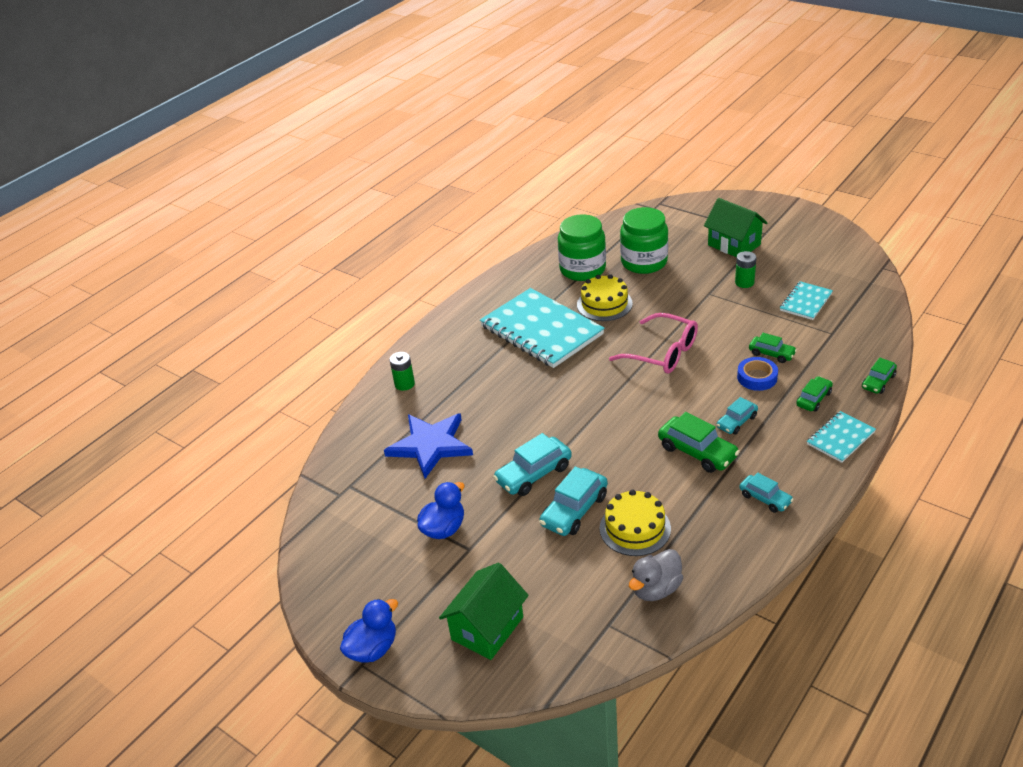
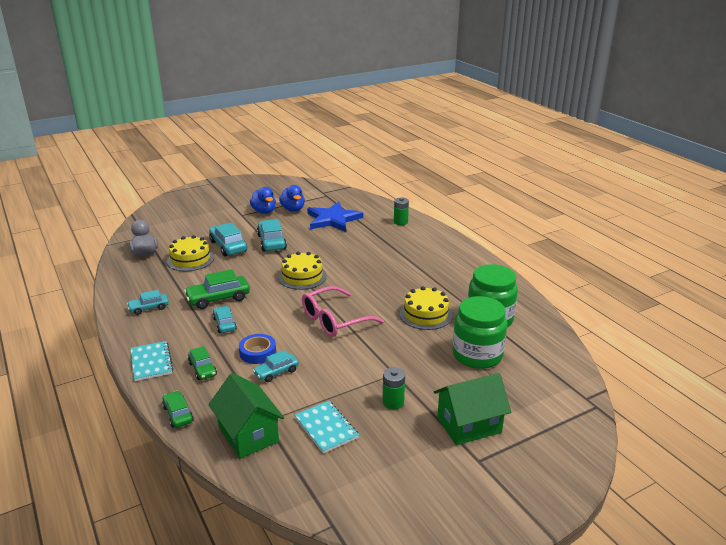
camera: 110 degrees right, 10 degrees down
blue duck [340,599,398,663] -> blue duck moved to [279,185,305,212]
green house [439,563,529,660] -> green house moved to [208,373,284,459]
turquoise notebook [480,288,605,368] -> none
green car [749,333,797,363] -> turquoise car [253,350,299,382]
none -> yellow cake [278,252,327,290]

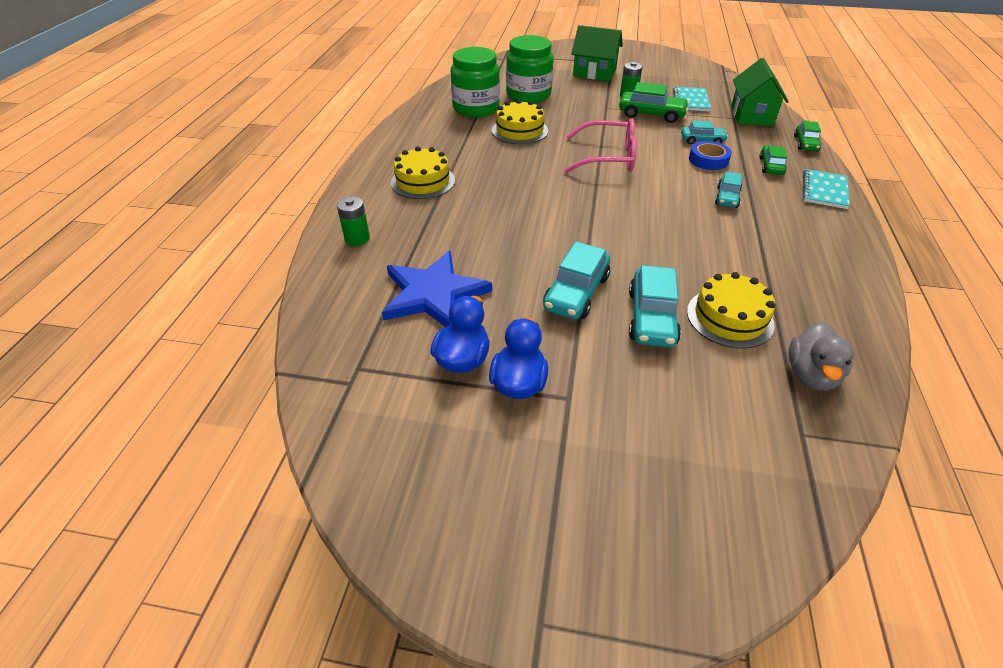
camera: 140 degrees left, 15 degrees up
turquoise car [127,290,169,315] -> none
green car [184,269,250,309] -> green car moved to [619,82,689,123]
yellow cake [278,252,327,290] -> yellow cake moved to [391,147,455,199]

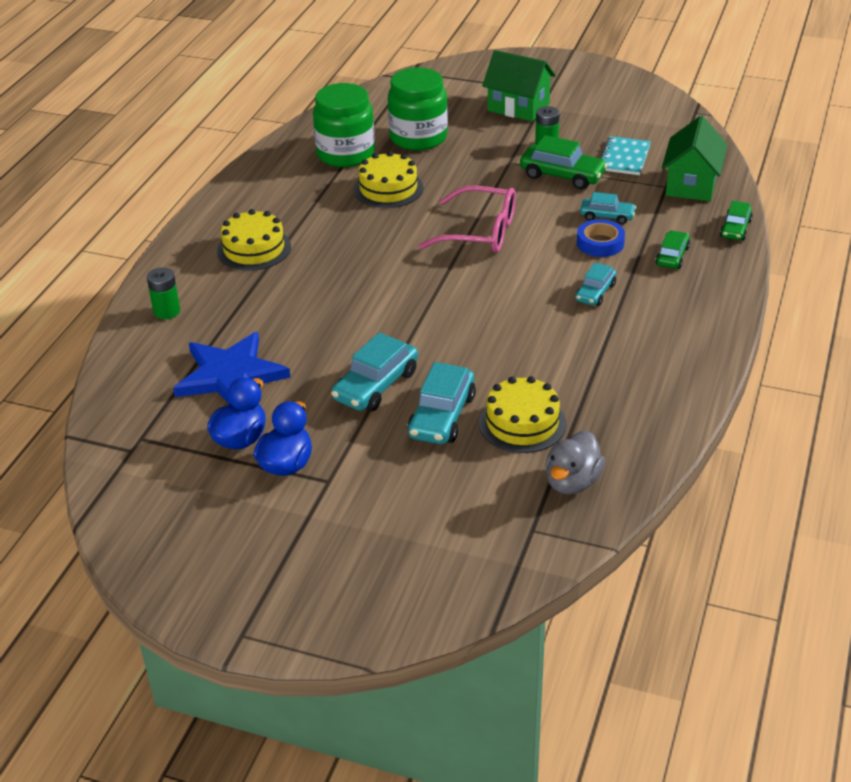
camera: 10 degrees right, 5 degrees down
turquoise notebook [803,169,850,209] -> none

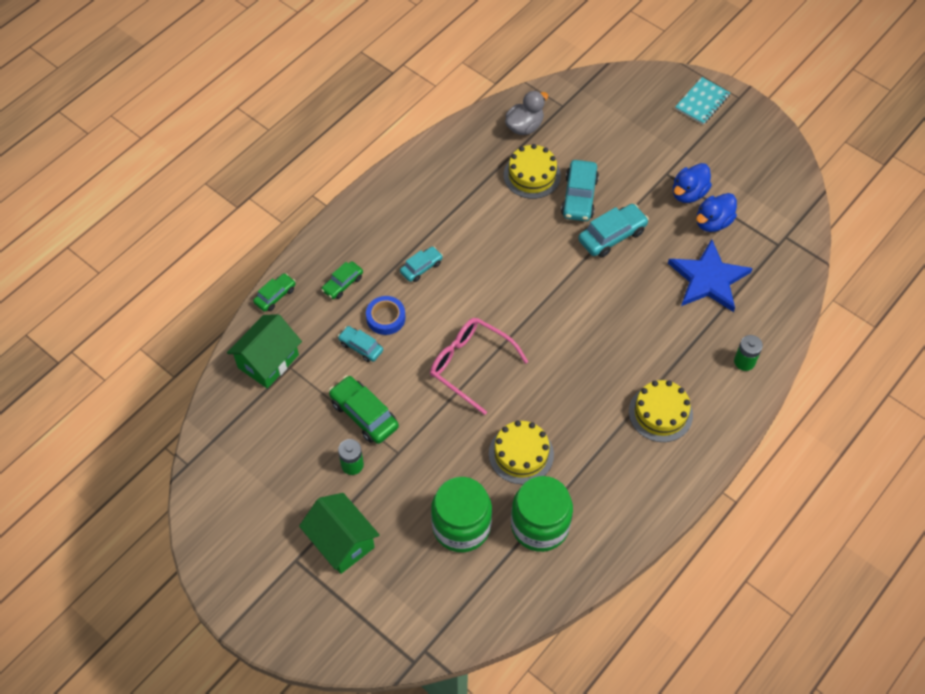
camera: 160 degrees left, 20 degrees up
turquoise car [407,362,476,444] -> turquoise car turned 150 degrees clockwise [561,160,599,221]
turquoise notebook [600,136,651,175] -> turquoise notebook moved to [675,77,730,125]

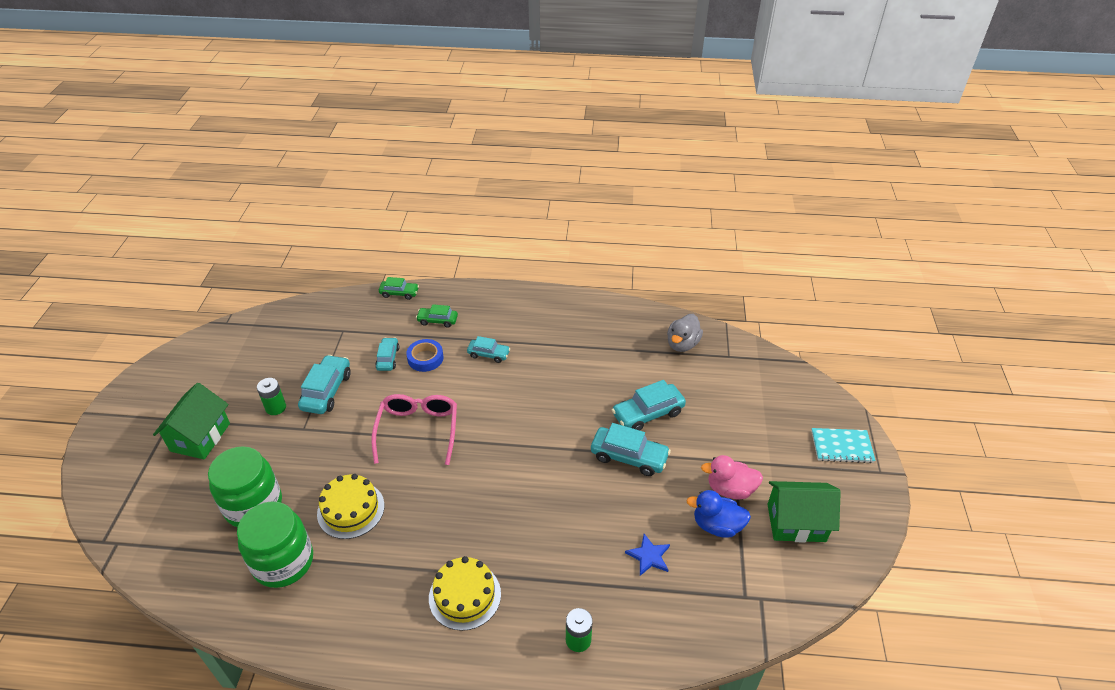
camera: 55 degrees right, 15 degrees down
green house [227,314,302,388] -> green house moved to [767,481,841,543]
green car [329,376,399,444] -> turquoise car [298,355,351,414]
yellow cake [504,144,561,199] -> none
grey duck [505,91,548,135] -> grey duck turned 105 degrees clockwise [667,314,703,352]
blue star [668,239,753,312] -> blue star [625,534,670,576], size x0.48
blue duck [673,163,712,203] -> pink duck [701,455,763,499]

